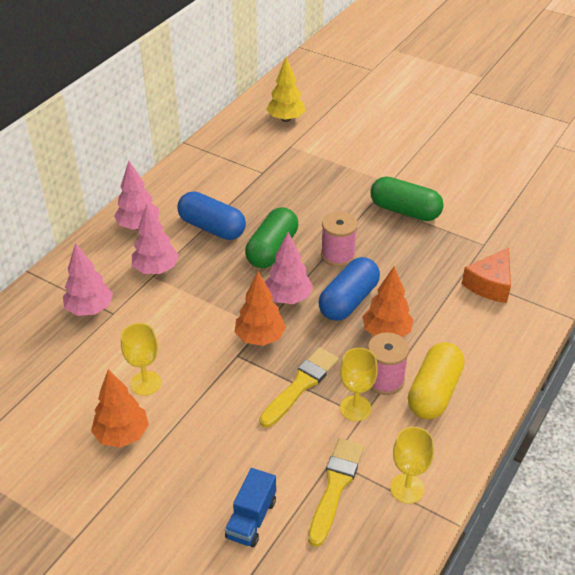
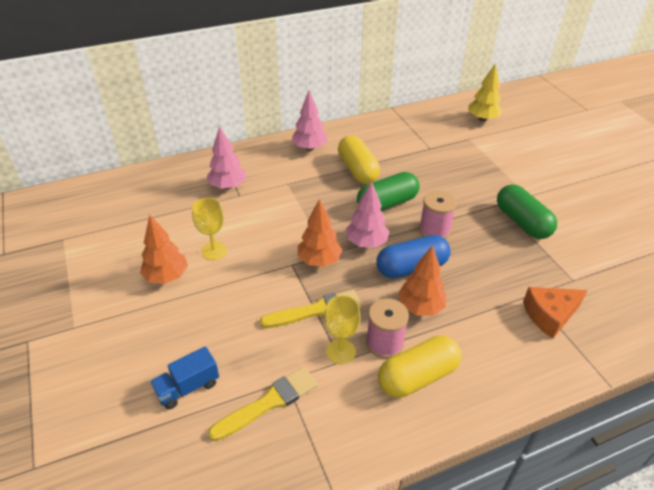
camera: 35 degrees right, 0 degrees up
pink tree [132,204,179,274] -> none
blue capsule [177,191,246,240] -> yellow capsule [338,135,380,184]
yellow goblet [390,427,434,504] -> none

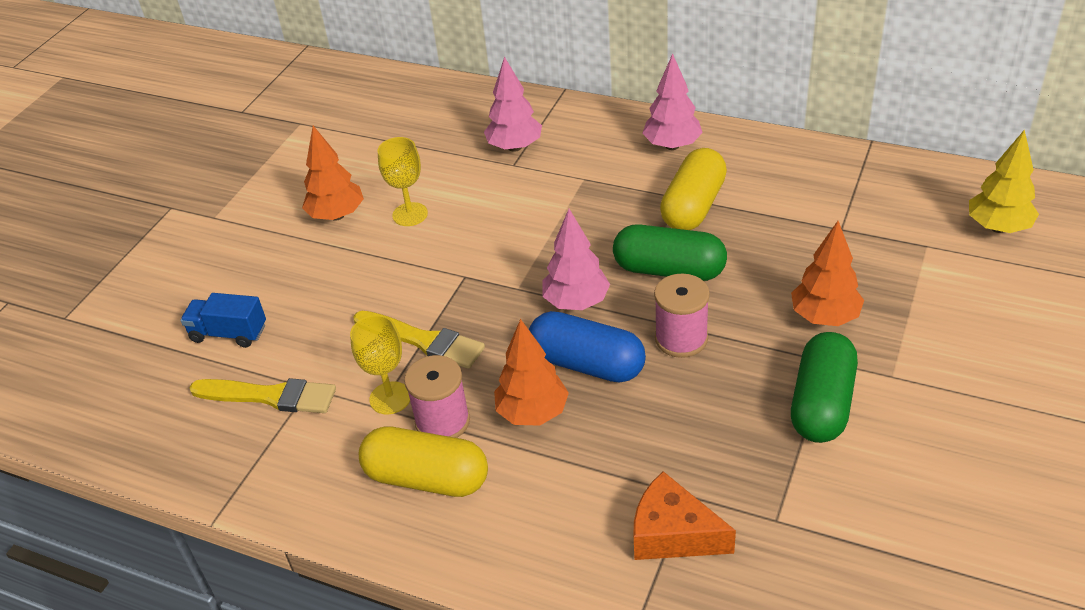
camera: 50 degrees right, 0 degrees up
orange tree [298,199,342,267] -> orange tree moved to [791,221,864,326]

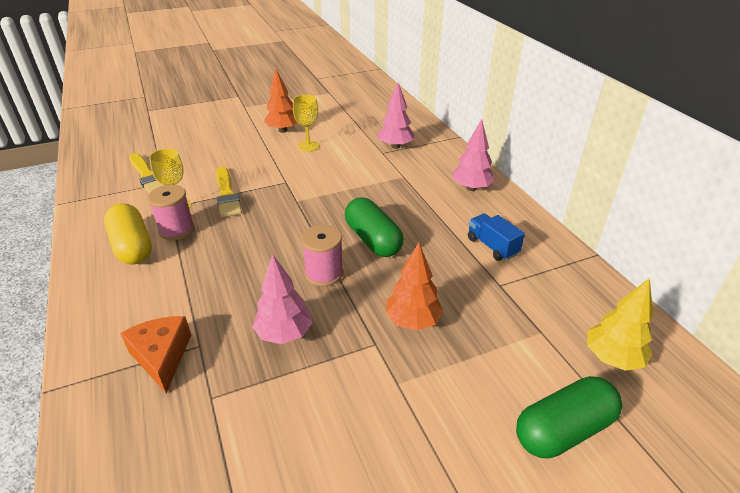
camera: 40 degrees right, 5 degrees down
blue truck [180,293,266,348] -> blue truck moved to [468,213,525,261]
orange tree [494,319,569,426] -> none
blue capsule [529,311,646,382] -> none
pink tree [542,209,610,310] -> pink tree moved to [252,254,313,344]
yellow capsule [660,148,727,230] -> none
green capsule [791,332,858,443] -> green capsule moved to [516,376,622,458]

